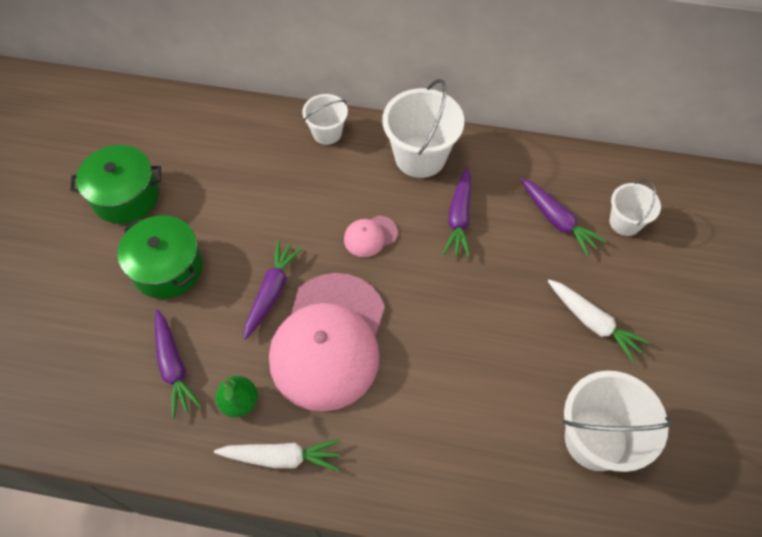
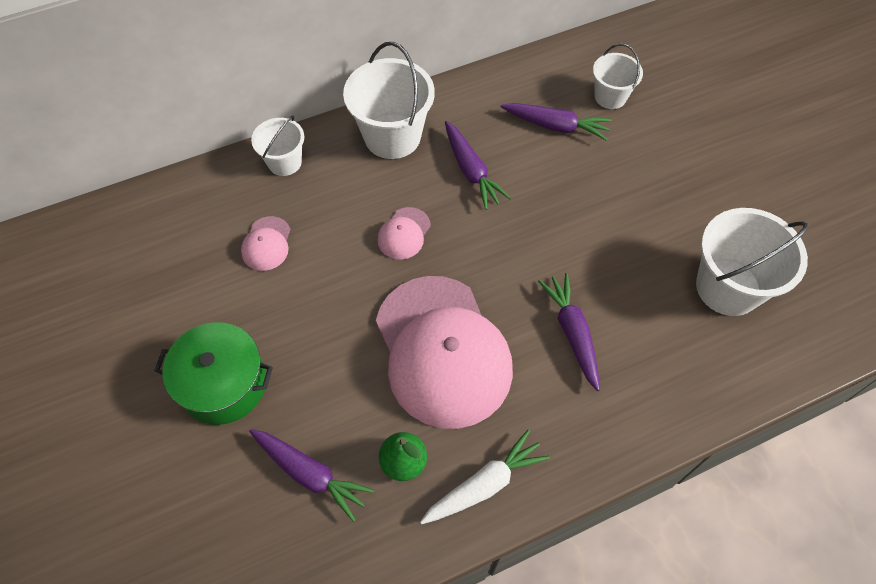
camera: 35 degrees left, 0 degrees up
green pot [70,145,161,224] -> none
purple carrot [244,240,303,339] -> purple carrot moved to [538,273,600,391]
white carrot [548,280,650,362] -> none
none -> pink cap [241,216,290,271]

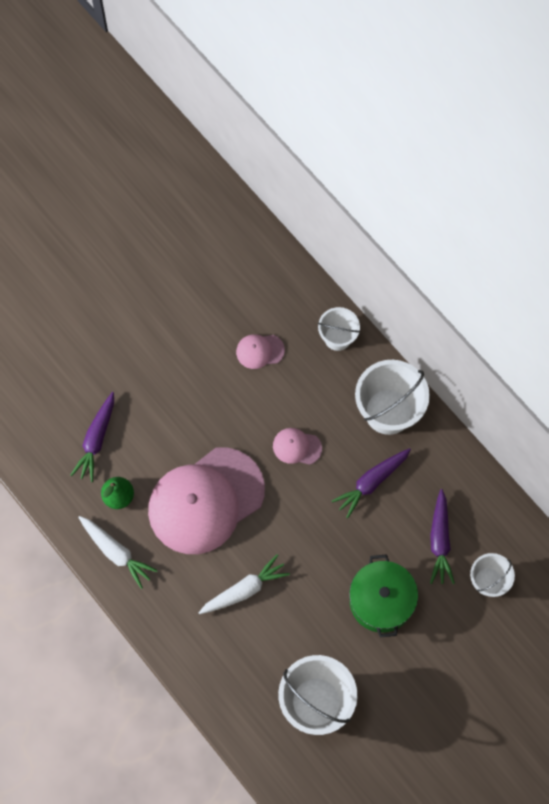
camera: 75 degrees right, 10 degrees up
green pot [154,322,273,425] -> green pot moved to [349,554,418,637]
purple carrot [538,273,600,391] -> white carrot [199,554,290,614]

